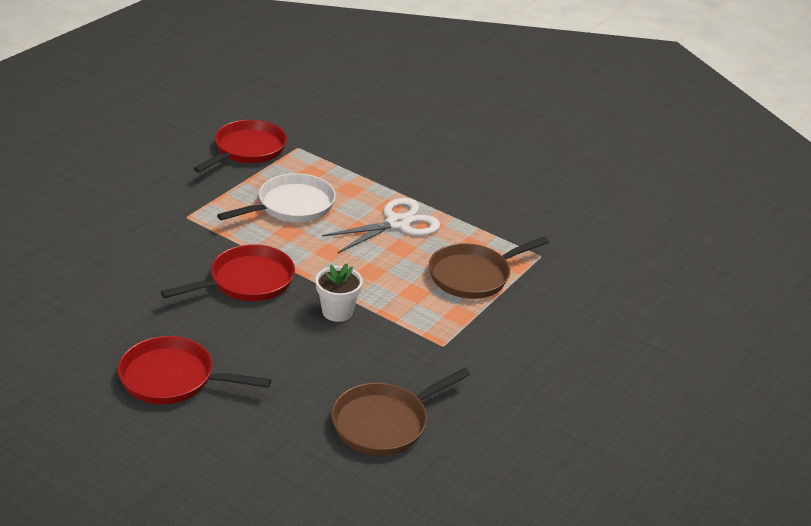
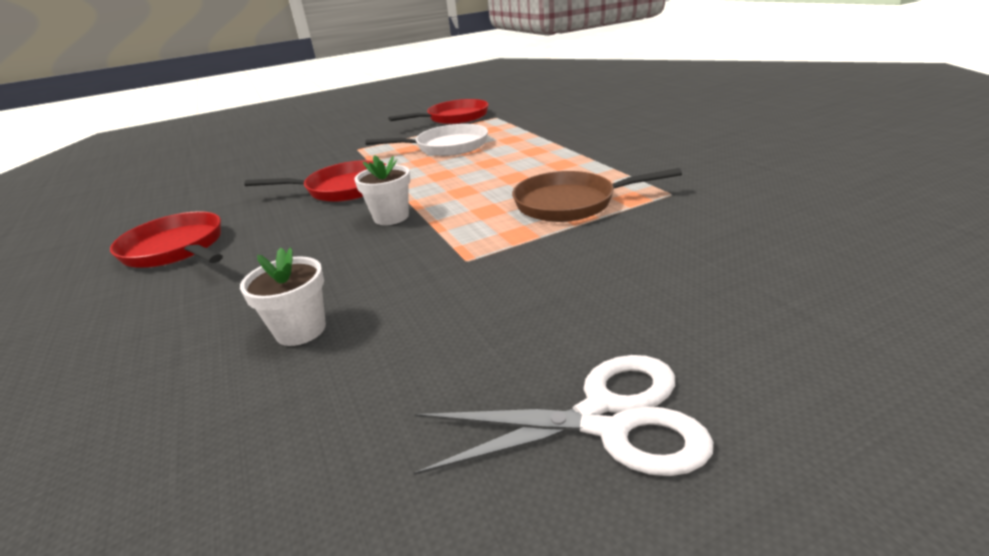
camera: 35 degrees right, 5 degrees down
white scissors [322,198,440,253] -> white scissors moved to [414,355,714,476]
brown pan [331,368,470,456] -> white flower pot [240,247,326,346]

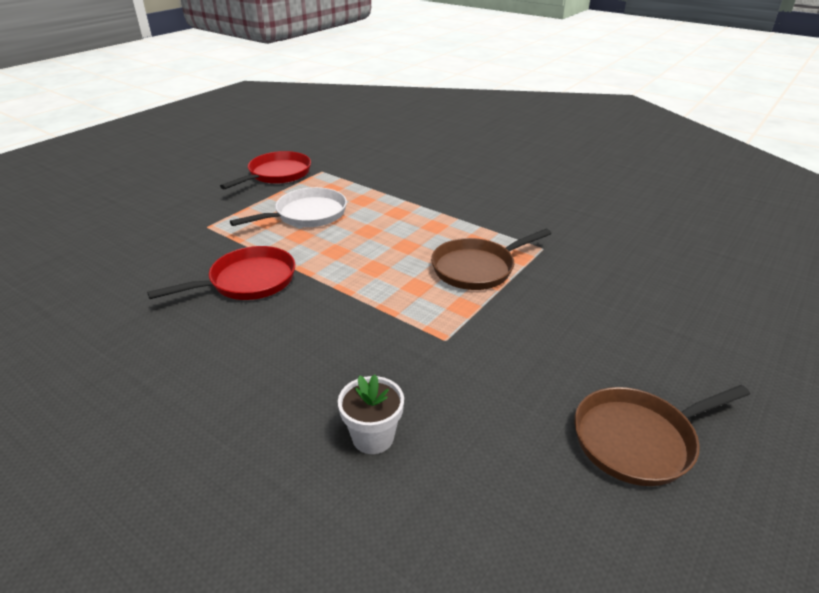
camera: 30 degrees left, 5 degrees up
red pan [110,211,223,268] -> none
white flower pot [354,155,410,225] -> none
white scissors [414,355,714,476] -> brown pan [574,385,750,486]

